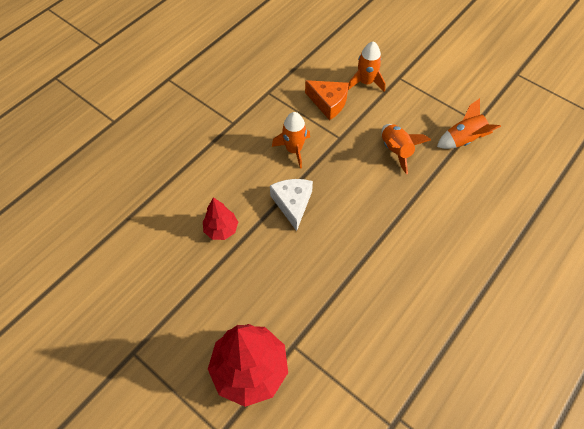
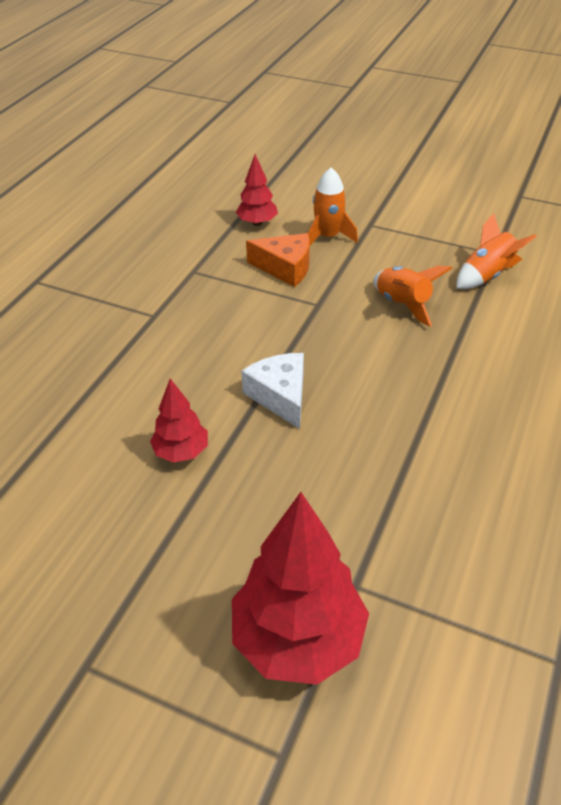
camera: 15 degrees left, 15 degrees down
orange rocket [272,112,310,168] -> none
none -> red tree [236,154,278,226]

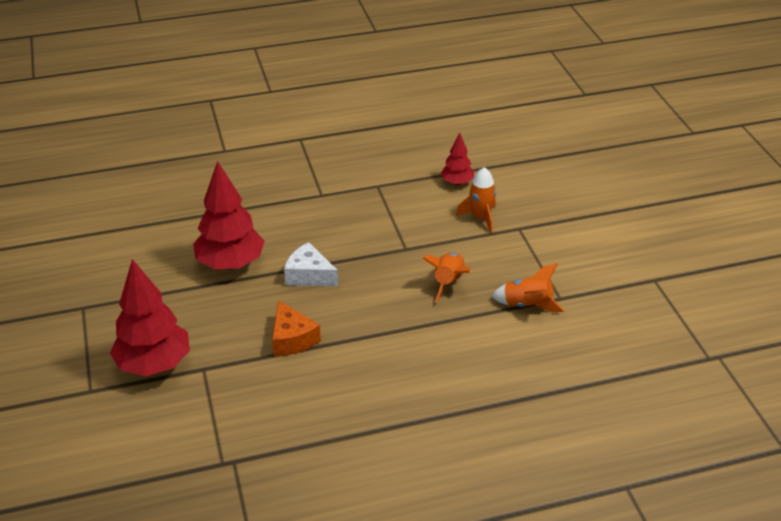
camera: 50 degrees right, 5 degrees down
red tree [150,379,208,463] -> red tree [193,161,265,270], size x1.90
white cheese [241,353,304,429] -> white cheese turned 90 degrees counterclockwise [284,242,338,286]
orange cheese [246,233,310,287] -> orange cheese moved to [272,300,321,356]

